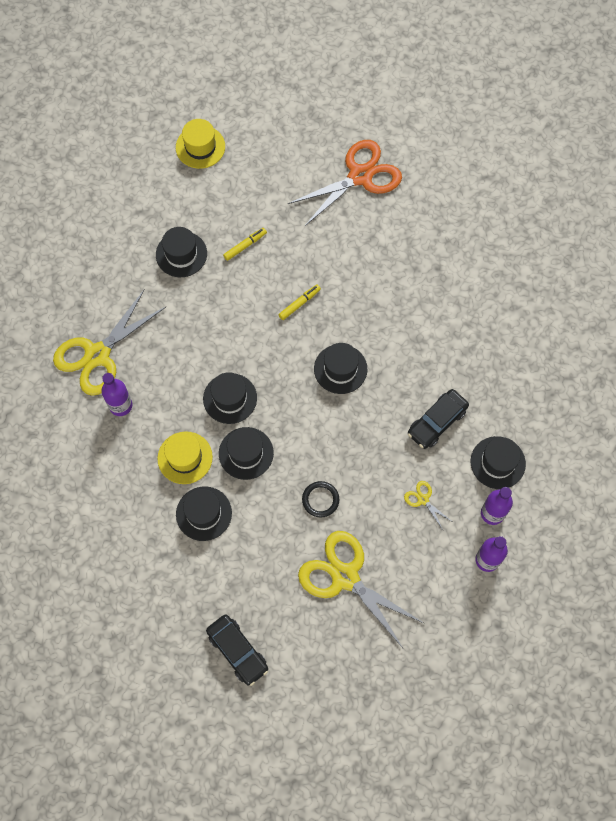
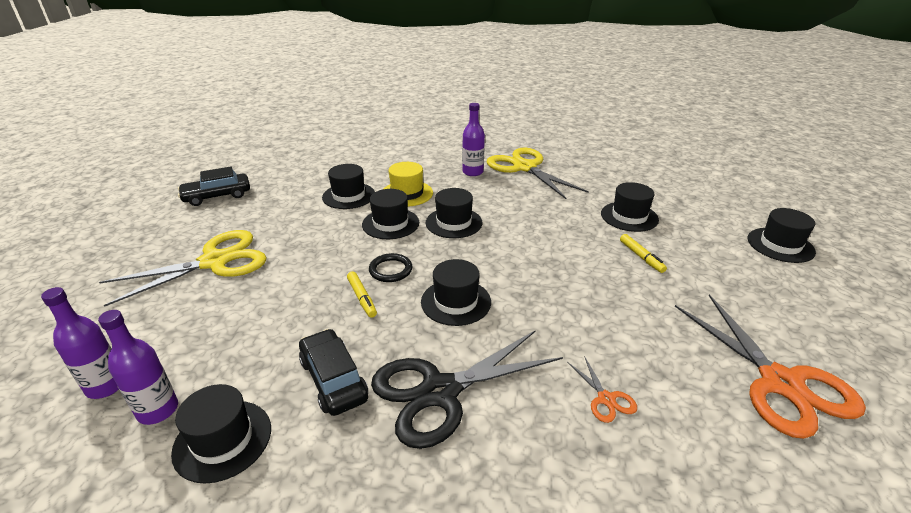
camera: 105 degrees right, 35 degrees down
yellow hat [176,119,225,169] -> black hat [748,208,816,263]
yellow marker [278,284,321,320] -> yellow marker moved to [347,271,377,318]
black ring [302,481,339,518] -> black ring moved to [369,253,412,282]
yellow scissors [404,481,453,530] -> none
none -> black scissors [371,330,563,449]
none -> orange scissors [567,356,637,423]

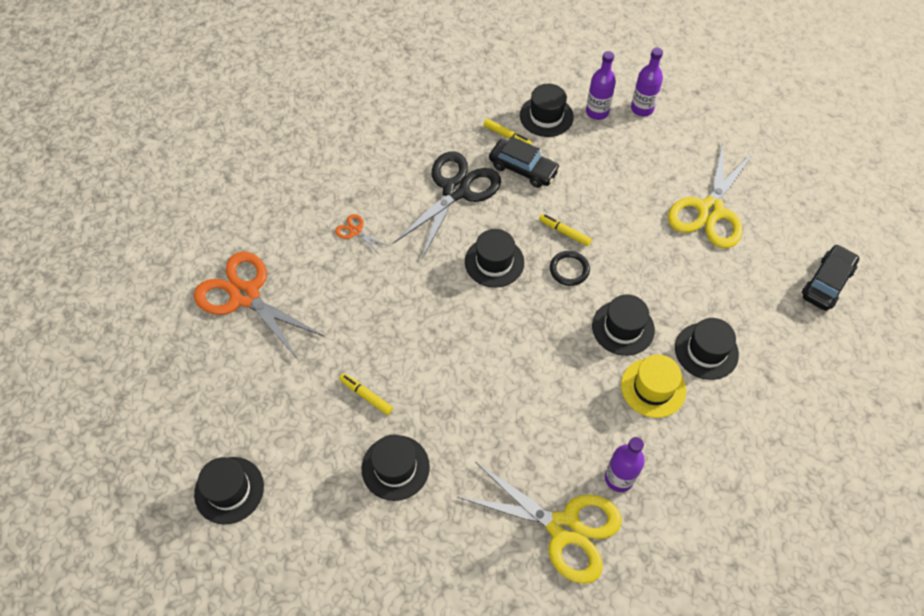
camera: 150 degrees right, 25 degrees up
black hat [426,188,483,238] -> none
none -> yellow marker [484,119,532,145]

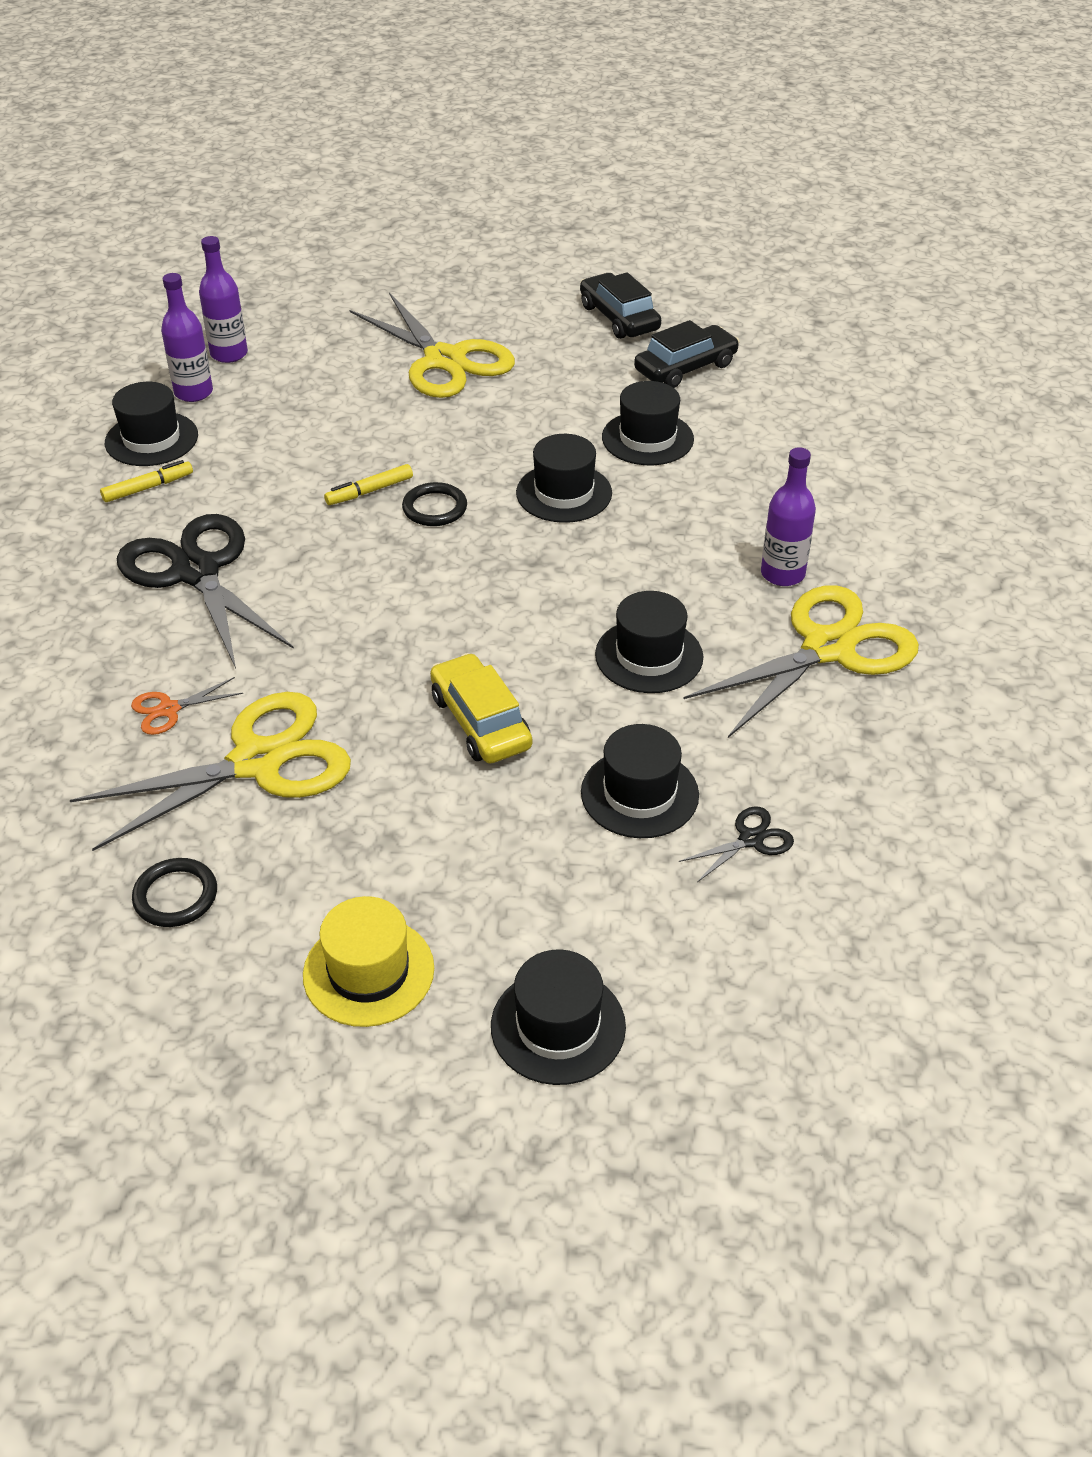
camera: 65 degrees left, 15 degrees down
orange scissors [194,252,325,361] -> black ring [132,858,217,927]
yellow marker [339,373,393,415] -> none
black hat [465,229,524,288] -> black hat moved to [595,591,703,693]
black car [489,137,560,188] -> black car moved to [634,320,739,388]
yellow hat [621,355,686,418] -> yellow hat moved to [303,896,434,1027]
none -> yellow scissors [70,692,351,851]
none -> yellow car [430,653,532,763]
none -> black scissors [679,806,794,882]

